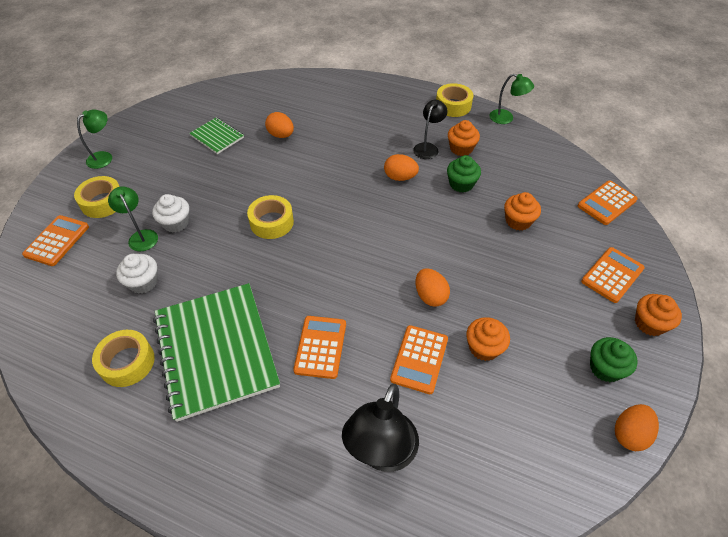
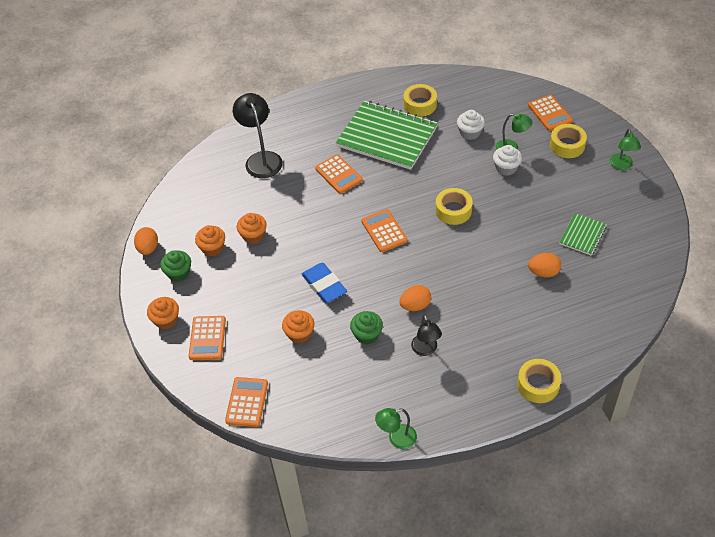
camera: 140 degrees right, 0 degrees up
green notebook [189,117,244,154] -> green notebook turned 60 degrees counterclockwise [559,213,607,256]
orange calculator [390,325,448,394] -> orange calculator moved to [361,209,408,252]
orange egg [416,268,450,307] -> none
yellow tape [436,83,473,117] -> yellow tape moved to [517,359,561,403]
orange cupcake [448,120,480,156] -> orange cupcake moved to [195,225,225,257]
none -> blue eraser [302,263,347,303]

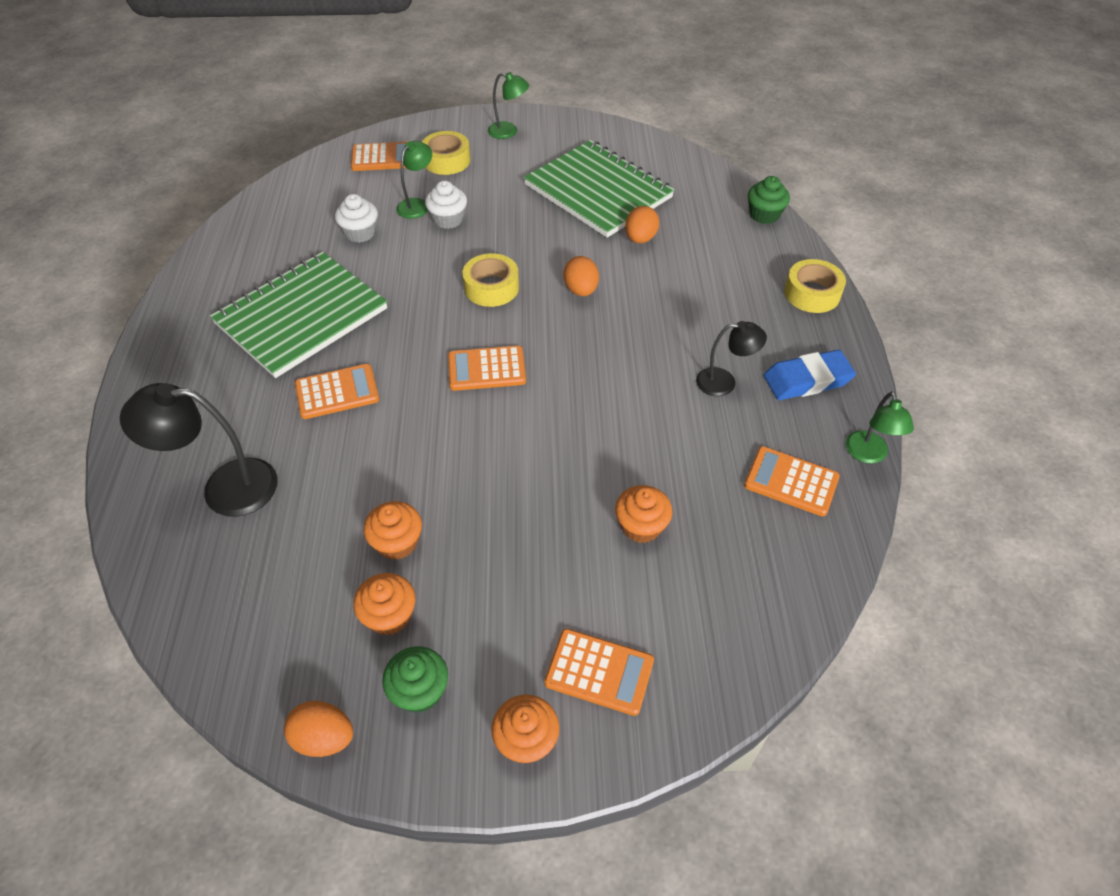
camera: 75 degrees left, 0 degrees up
orange calculator [225,377,268,427] -> orange calculator moved to [744,446,840,516]
blue eraser [302,263,347,303] -> blue eraser moved to [764,350,856,400]
green cupcake [350,311,383,344] -> green cupcake moved to [748,176,790,224]
orange egg [400,285,431,311] -> orange egg moved to [563,256,599,296]
yellow tape [404,84,437,117] -> none
green notebook [559,213,607,256] -> green notebook [524,140,675,238], size x2.10

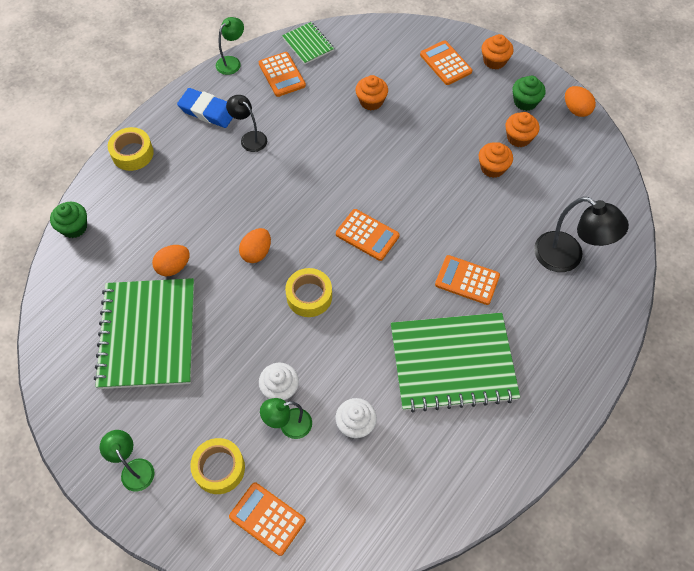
camera: 140 degrees left, 10 degrees up
none -> green notebook [282,22,334,64]

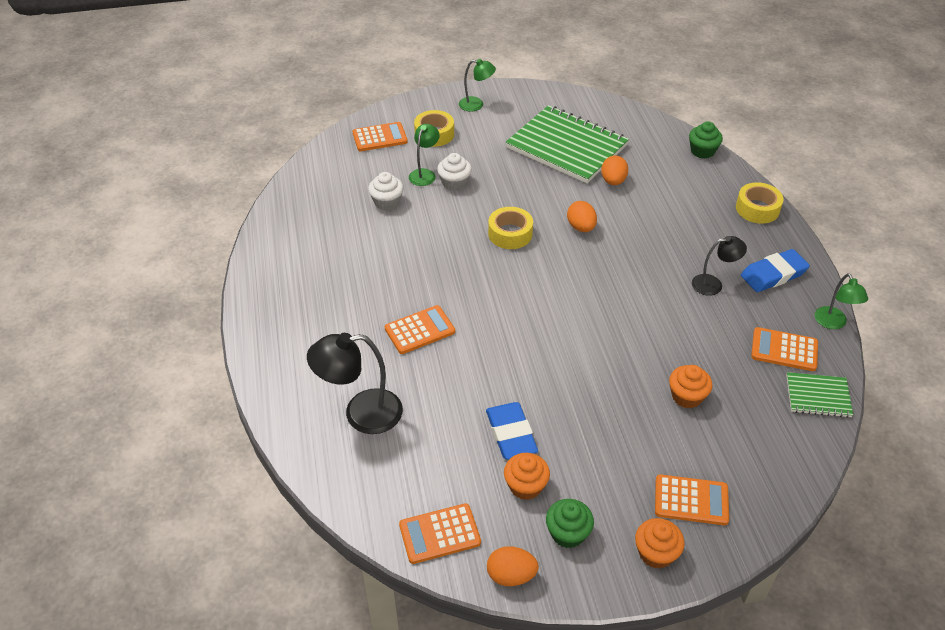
camera: 130 degrees right, 15 degrees down
orange calculator [336,209,400,261] -> orange calculator moved to [399,503,481,564]
green notebook [391,313,520,412] -> none
orange cupcake [479,142,513,178] -> blue eraser [486,402,538,460]

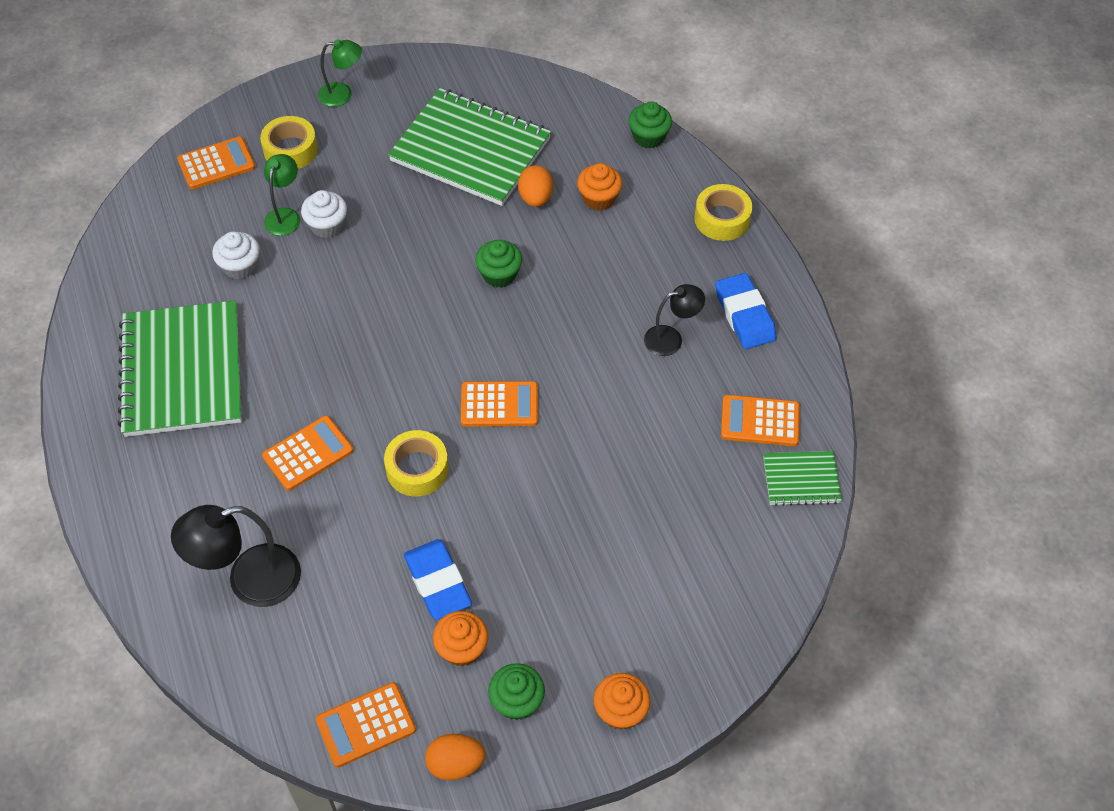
camera: 10 degrees left, 10 degrees up
yellow tape [488,207,533,249] -> yellow tape moved to [384,430,449,497]
orange egg [567,201,597,232] -> green cupcake [475,240,522,288]
orange calculator [655,474,729,525] -> orange calculator moved to [461,381,538,427]
orange cupcake [669,365,712,409] -> orange cupcake moved to [577,163,622,211]
blue eraser [741,249,810,292] -> blue eraser turned 75 degrees counterclockwise [715,273,777,349]
green lamp [815,273,868,329] -> none
none -> green notebook [118,300,242,437]

